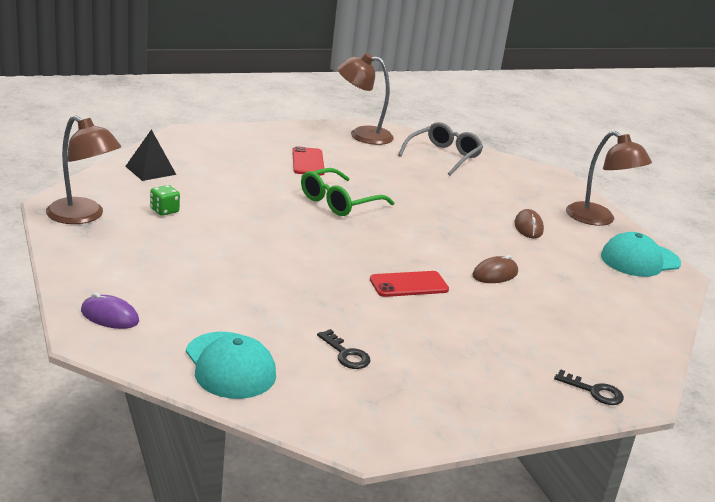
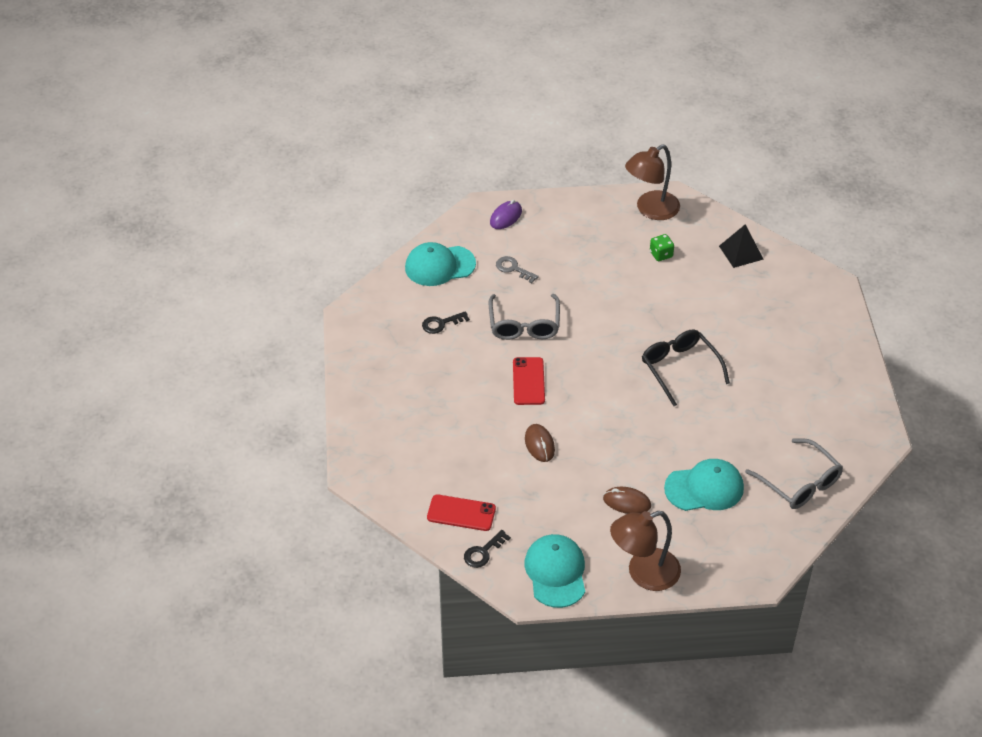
camera: 110 degrees right, 20 degrees up
red phone [292,146,325,175] -> red phone moved to [427,494,496,531]
green glasses [301,168,394,216] -> black glasses [642,330,730,406]
brown lamp [337,53,394,145] -> none
black key [554,369,624,405] -> black key moved to [464,530,511,568]
none -> grey glasses [489,294,560,340]
none -> grey key [496,256,539,283]
none -> turquoise cap [664,459,744,511]

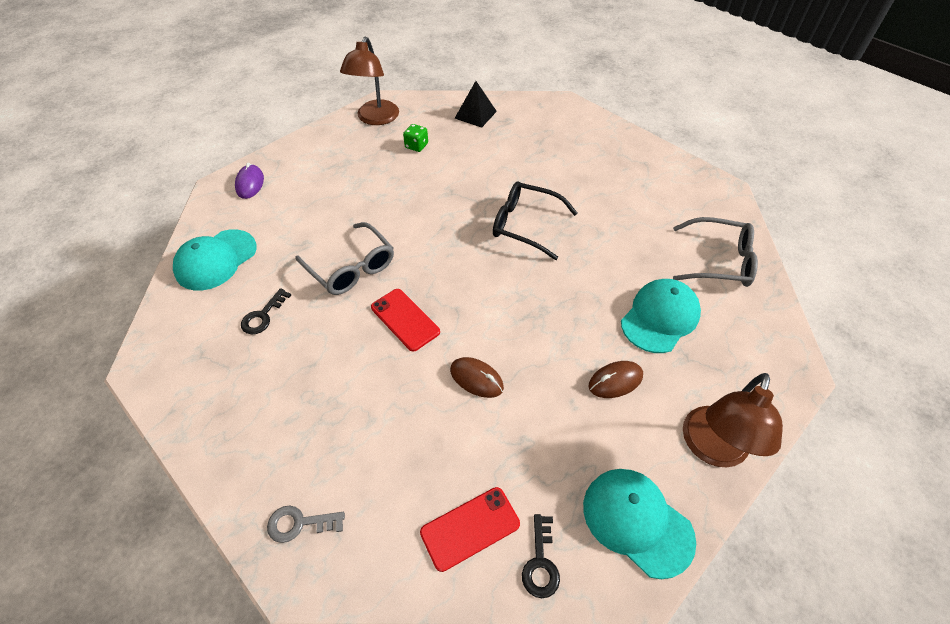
camera: 40 degrees left, 5 degrees up
grey key [496,256,539,283] -> grey key moved to [267,506,345,543]

